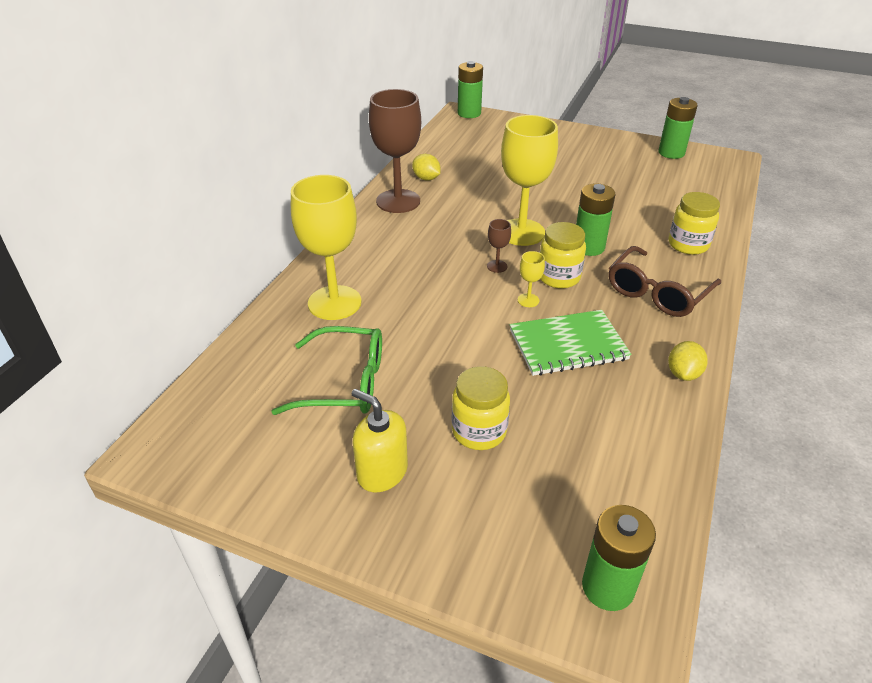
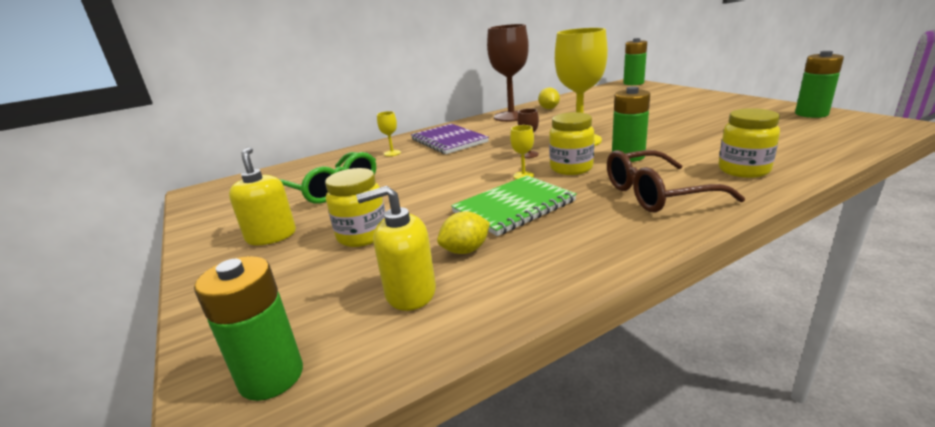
camera: 40 degrees right, 15 degrees down
yellow goblet [291,175,362,320] -> yellow goblet [377,111,401,156], size x0.41
green notebook [510,310,632,376] -> green notebook turned 60 degrees counterclockwise [451,175,577,236]
yellow lemon [668,341,708,381] -> yellow lemon moved to [437,211,490,254]
none -> yellow soap dispenser [356,186,436,311]
none -> purple notebook [411,124,489,154]

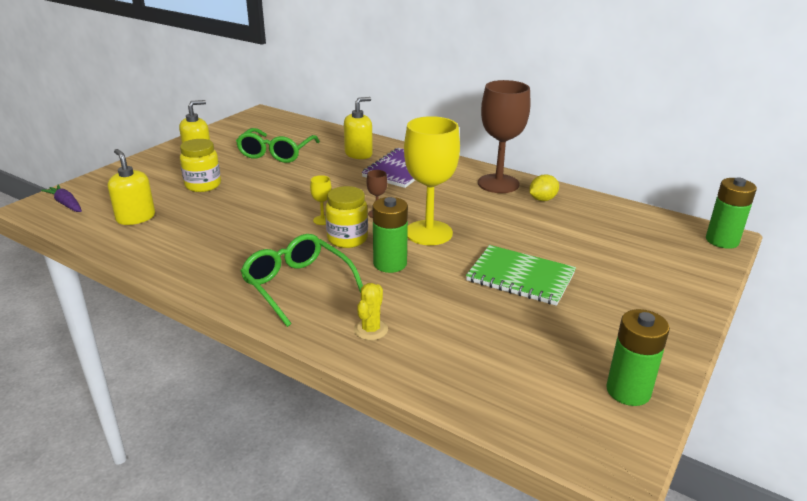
camera: 60 degrees right, 5 degrees up
green battery [194,256,303,401] -> purple carrot [41,184,82,212]
yellow goblet [377,111,401,156] -> yellow soap dispenser [344,97,373,159]
yellow lemon [437,211,490,254] -> none
green notebook [451,175,577,236] -> green notebook moved to [466,245,576,306]
brown glasses [607,150,745,212] -> green glasses [240,234,363,327]
yellow jar [718,108,780,178] -> yellow cactus [354,283,388,340]

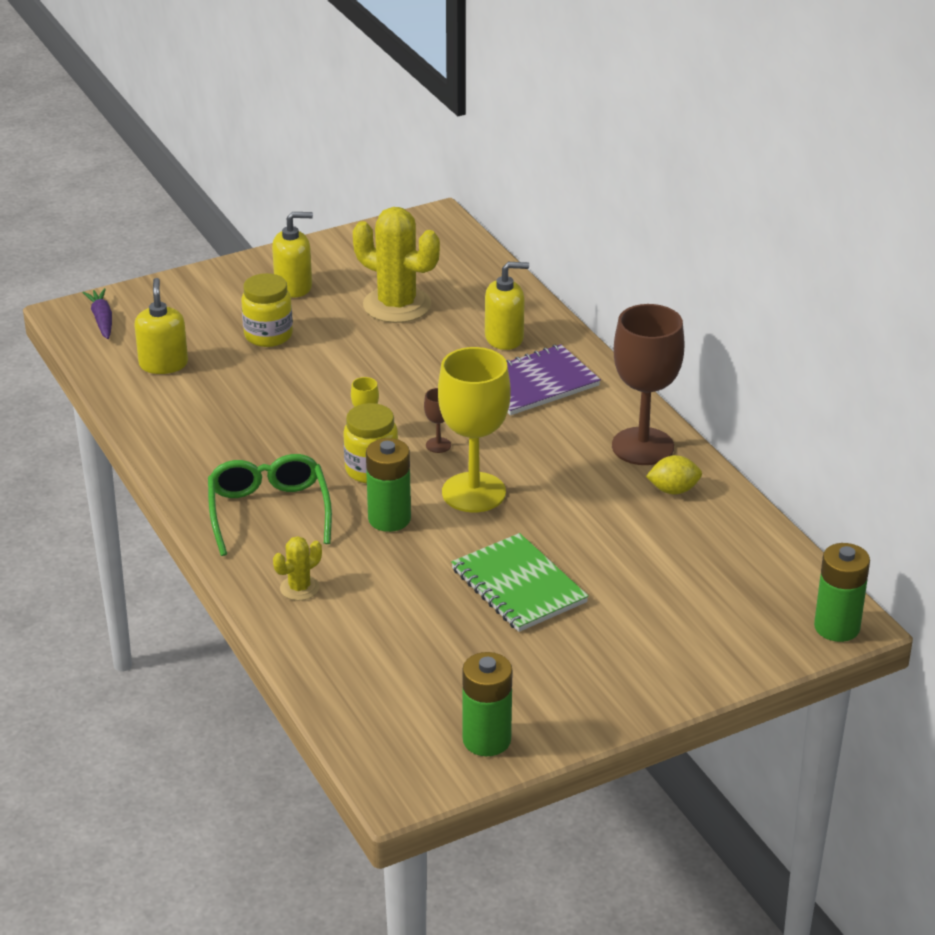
camera: 30 degrees right, 5 degrees up
green glasses [236,128,320,163] -> yellow cactus [353,207,440,323]

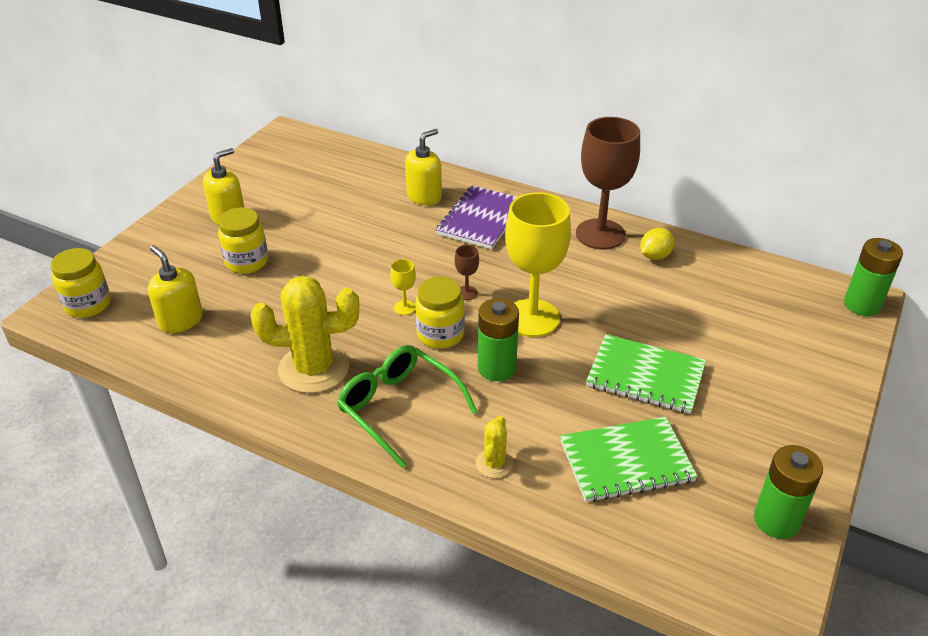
camera: 35 degrees left, 5 degrees up
purple carrot [82,288,112,339] -> yellow jar [50,248,111,318]
yellow cactus [353,207,440,323] -> yellow cactus moved to [251,276,359,393]
none -> green notebook [560,417,698,502]

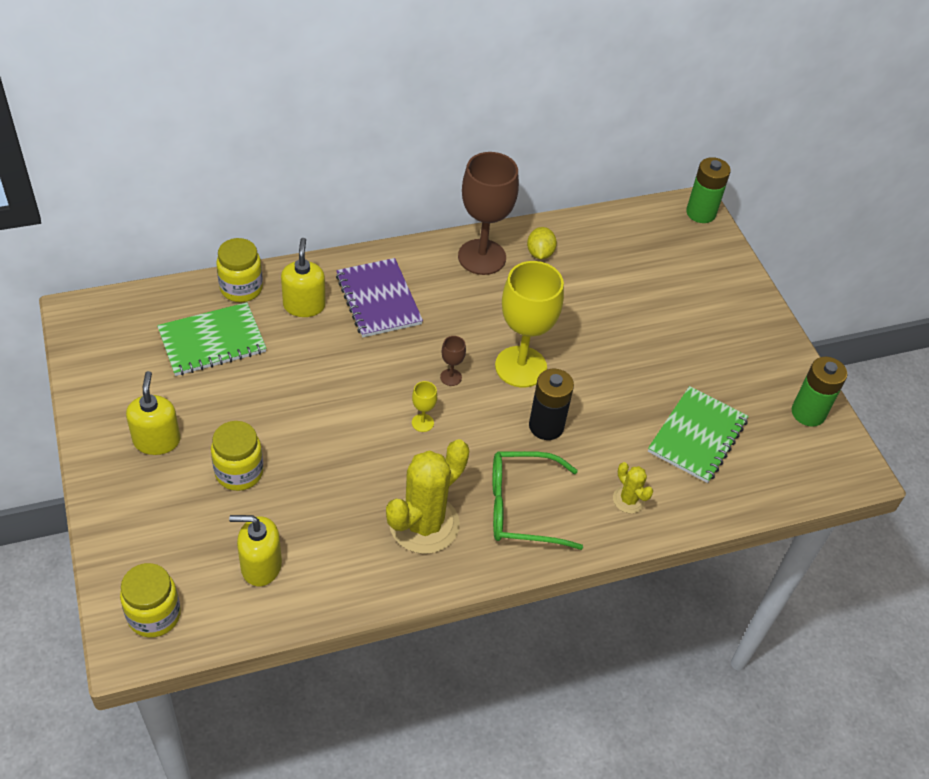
camera: 50 degrees left, 10 degrees up
yellow jar [415,277,465,349] -> yellow jar moved to [216,238,263,302]
green battery [478,298,519,381] -> black battery [529,369,574,440]
green notebook [586,334,706,414] -> green notebook moved to [157,302,266,376]

